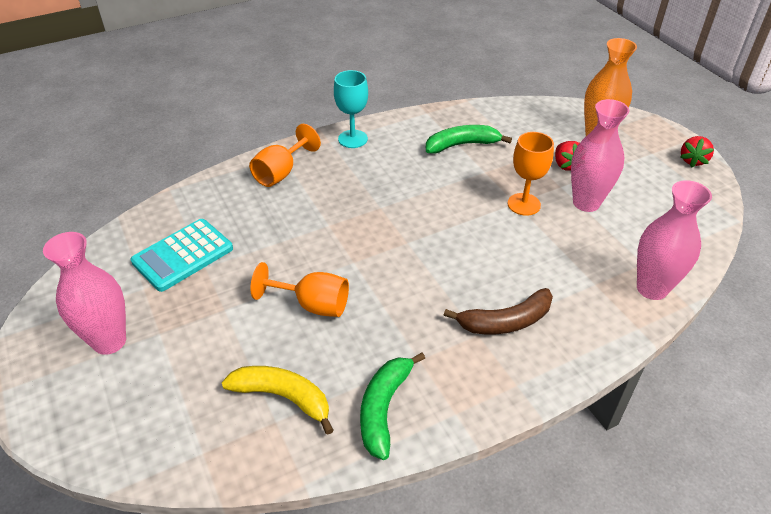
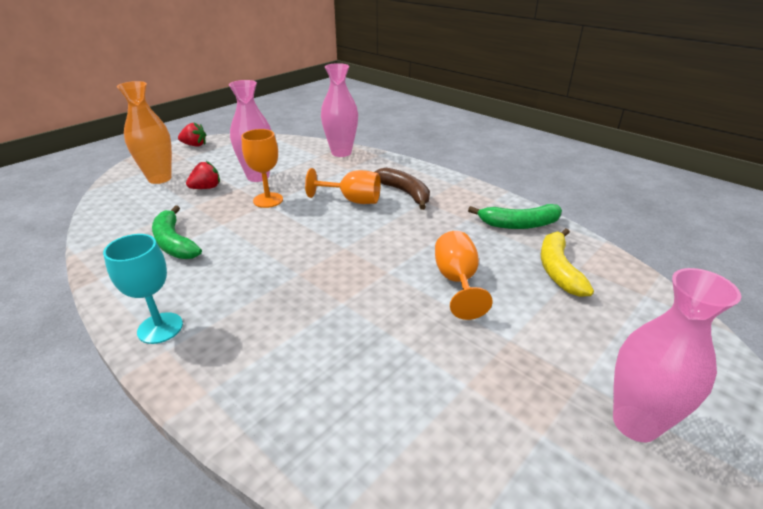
camera: 110 degrees left, 10 degrees down
turquoise calculator [131,219,233,292] -> none
orange goblet [249,124,321,187] -> orange goblet moved to [305,168,381,204]

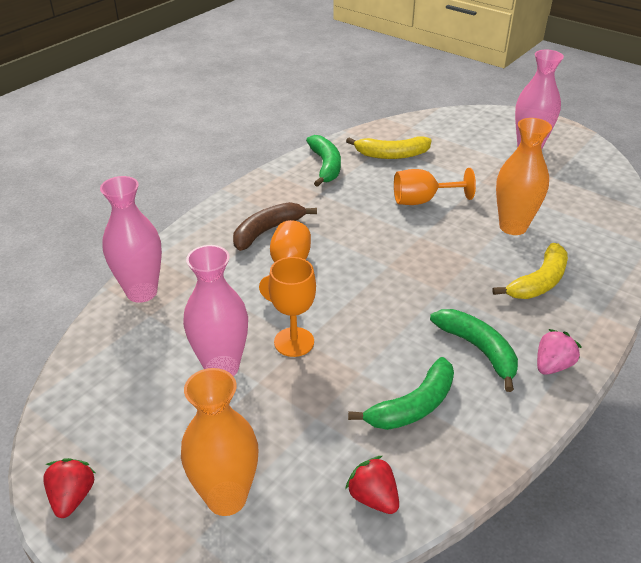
camera: 95 degrees left, 5 degrees up
turquoise goblet [103,234,183,344] -> pink strawberry [537,329,582,375]
red strawberry [186,161,220,189] -> red strawberry moved to [345,456,399,514]
none -> green banana [430,309,518,392]
none -> yellow banana [493,243,568,299]
none -> orange vase [496,118,552,235]

